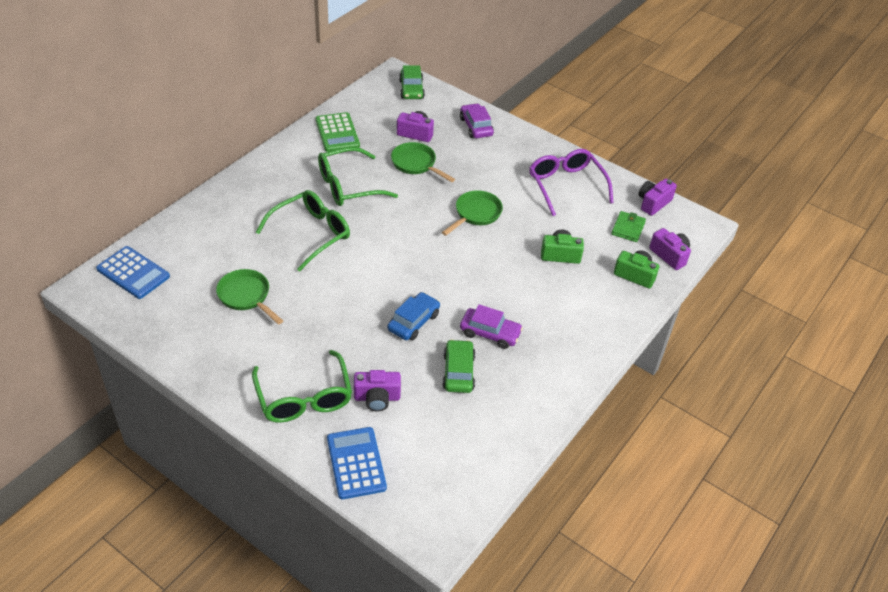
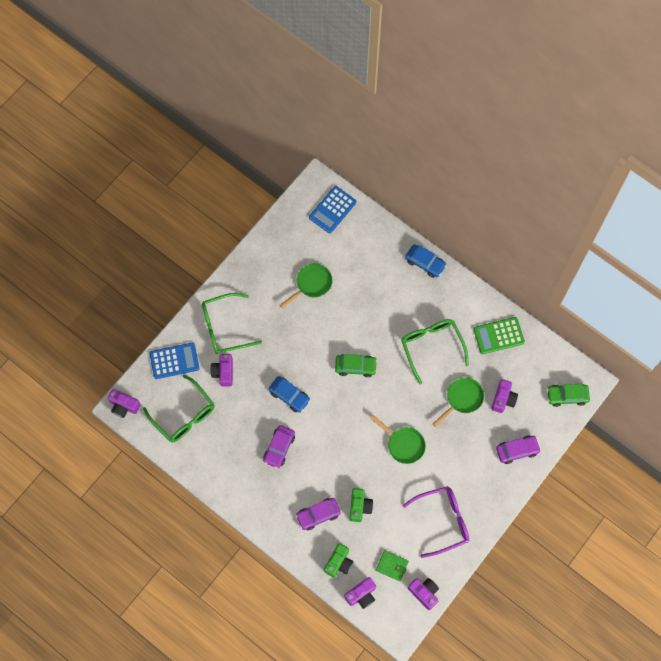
camera: 95 degrees right, 25 degrees up
green glasses [256,190,350,272] -> green glasses moved to [143,375,214,443]
green car [442,339,475,393] -> green car moved to [335,354,377,377]
none -> purple camera [108,389,141,418]
none -> purple car [296,498,340,530]
none -> blue car [405,244,447,278]

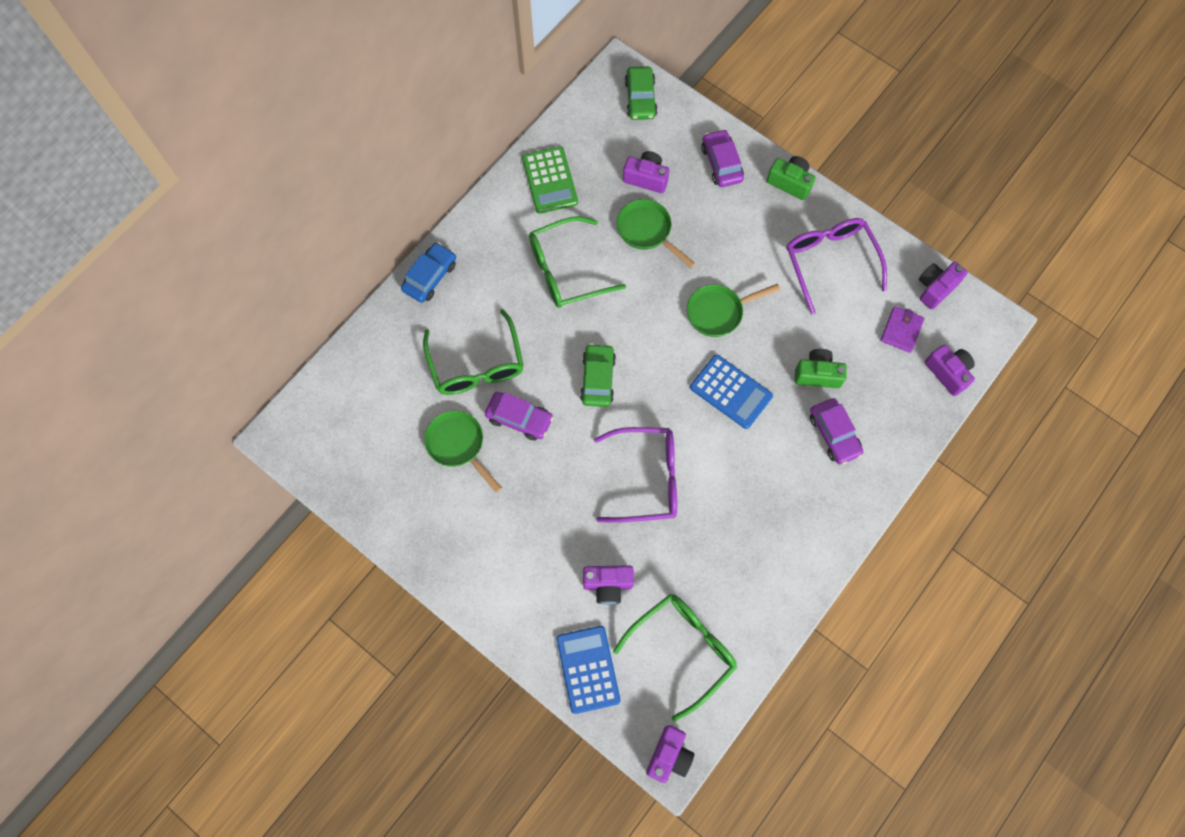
camera: 90 degrees left, 0 degrees up
green glasses [202,293,262,354] -> green glasses moved to [423,309,524,395]
purple car [263,425,295,468] -> purple car moved to [485,392,554,441]
blue car [269,376,310,412] -> purple glasses [594,427,677,523]
blue calculator [309,186,356,233] -> blue calculator moved to [690,354,773,429]
green camera [324,543,353,577] -> green camera moved to [766,156,815,200]
green pan [370,415,426,464] -> green pan turned 150 degrees counterclockwise [687,284,780,337]
green wallet [376,550,409,581] -> purple wallet [881,306,924,353]

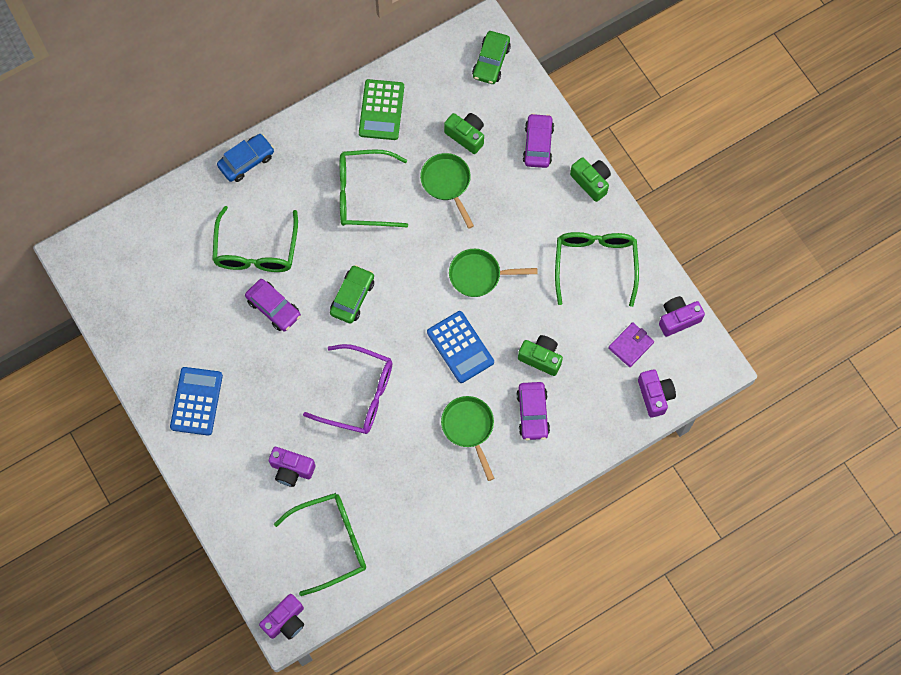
camera: 20 degrees right, 0 degrees up
green pan [424,410,502,493] -> green pan moved to [441,396,495,481]
blue calculator [557,626,621,714] -> blue calculator moved to [170,367,223,436]
purple camera [623,151,669,193] -> green camera [444,113,484,154]
purple glasses [786,218,887,314] -> green glasses [555,232,639,307]

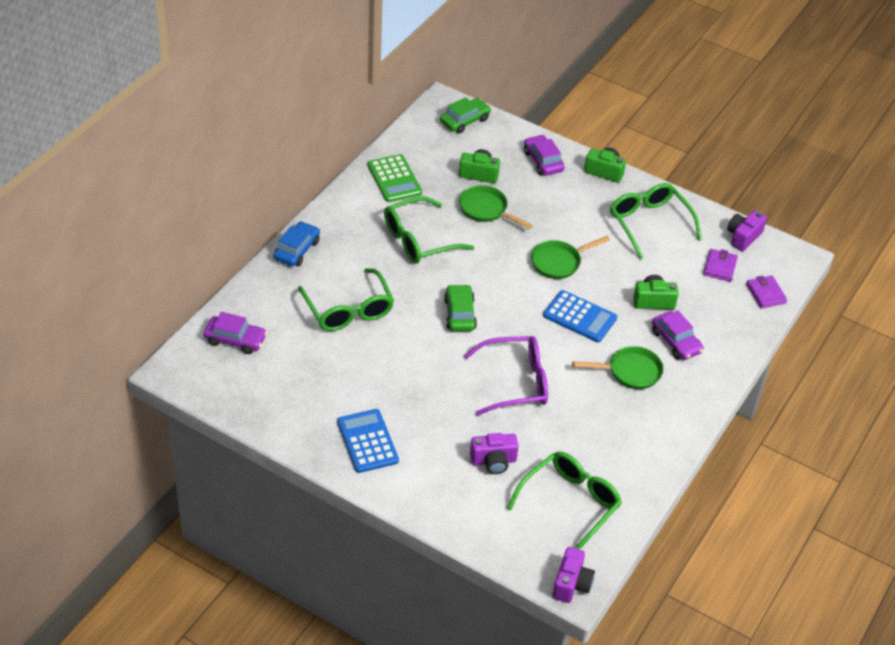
camera: 30 degrees left, 25 degrees down
purple car [245,279,301,331] -> purple car moved to [204,312,267,354]
green pan [441,396,495,481] -> green pan turned 135 degrees clockwise [572,346,663,389]
green car [472,31,511,84] -> green car turned 120 degrees counterclockwise [440,97,491,134]
purple camera [638,369,676,418] -> purple wallet [746,276,787,309]

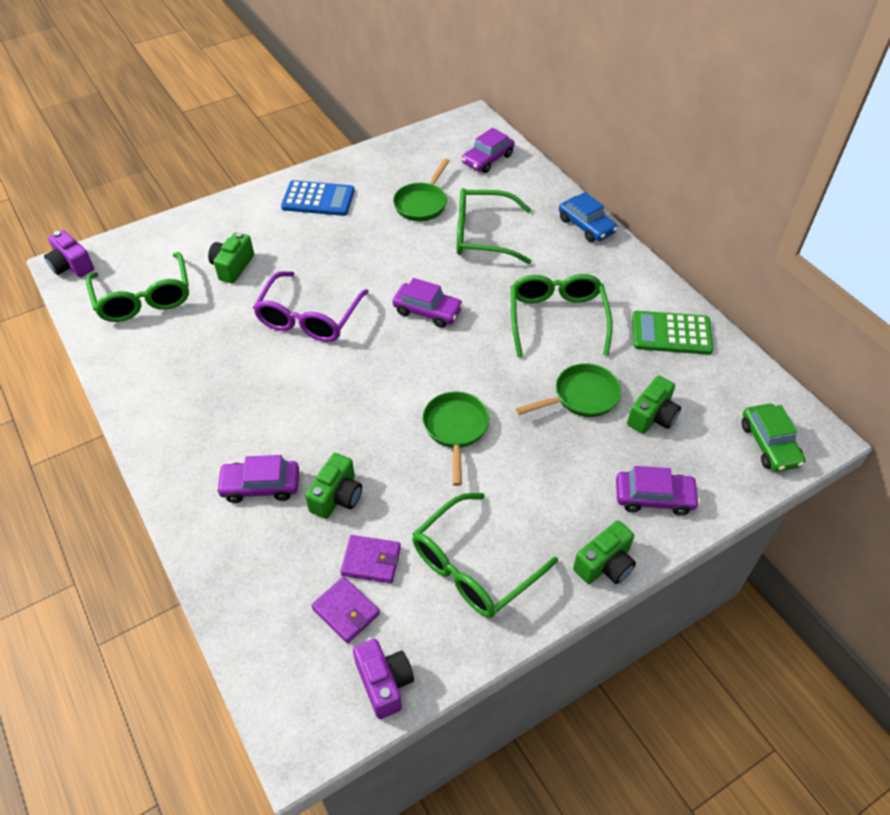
camera: 120 degrees right, 5 degrees up
green car [444,284,477,331] -> purple car [392,278,463,328]
purple camera [470,433,519,474] -> green camera [208,232,254,283]
blue calculator [543,290,617,342] -> none
green pan [572,346,663,389] -> green pan moved to [393,158,450,221]
green glasses [610,183,702,259] -> green glasses turned 135 degrees clockwise [412,493,558,618]
purple wallet [746,276,787,309] -> purple wallet moved to [341,535,401,583]

